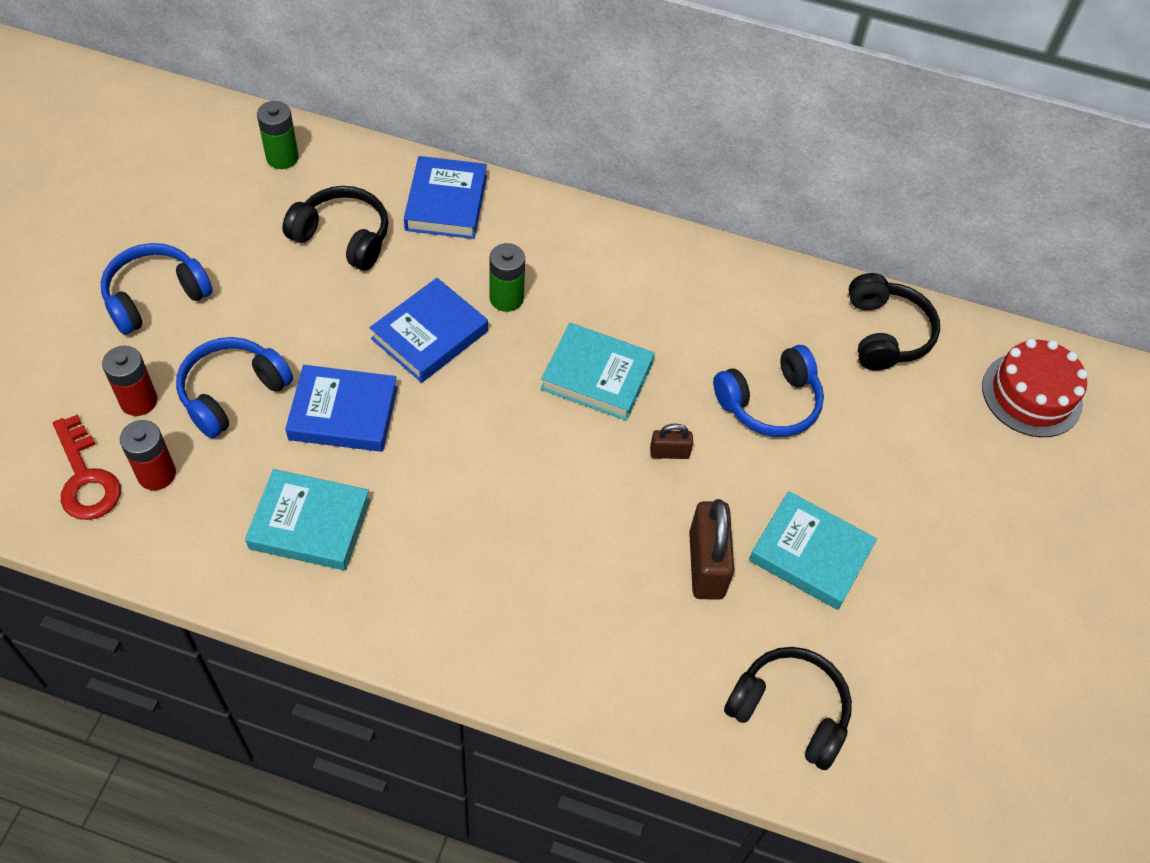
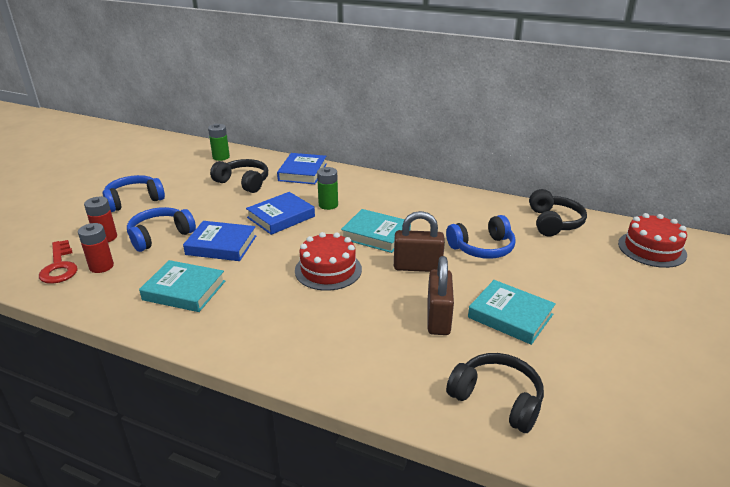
camera: 10 degrees right, 25 degrees down
brown padlock [650,424,693,459] -> brown padlock [394,211,445,272], size x1.93
none -> red cake [295,232,362,291]

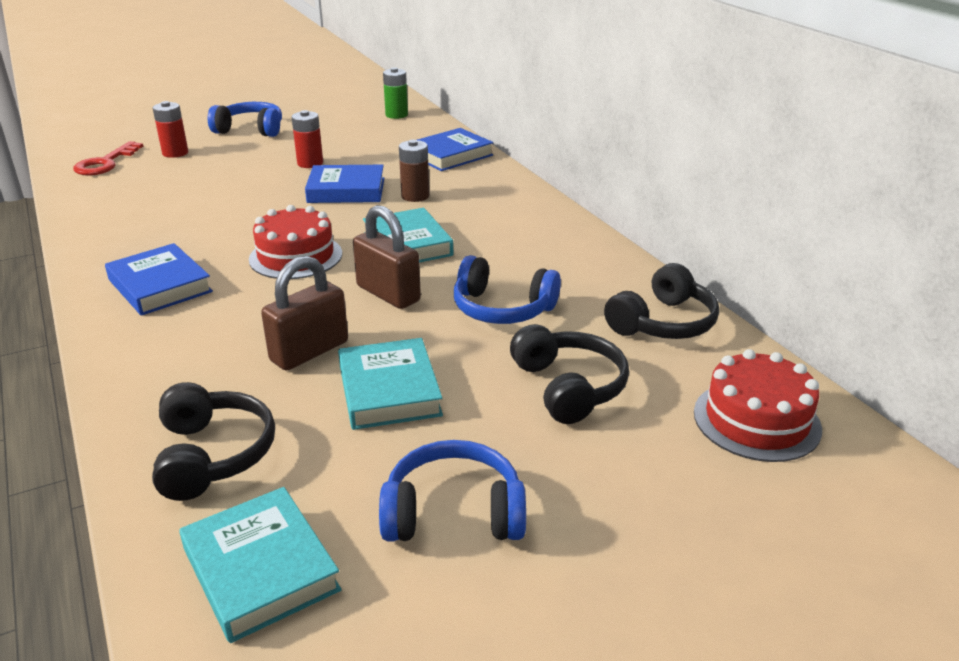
camera: 40 degrees right, 0 degrees up
red battery [78,223,114,273] -> red battery moved to [292,110,323,168]
blue headphones [127,207,196,252] -> blue headphones moved to [379,440,526,542]
turquoise book [139,260,225,312] -> turquoise book moved to [179,487,342,643]
blue book [183,221,256,261] -> blue book moved to [105,243,213,316]
black headphones [210,159,268,193] -> black headphones moved to [510,324,629,424]
green battery [317,167,338,210] -> brown battery [399,139,429,202]

